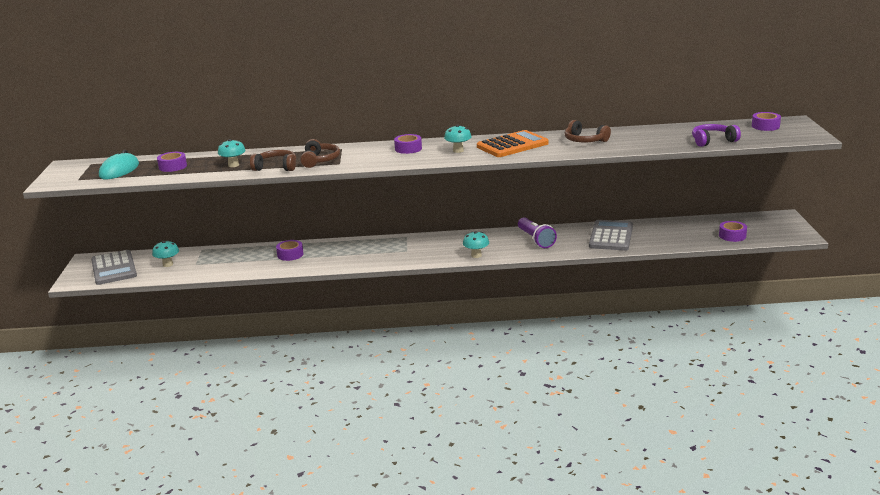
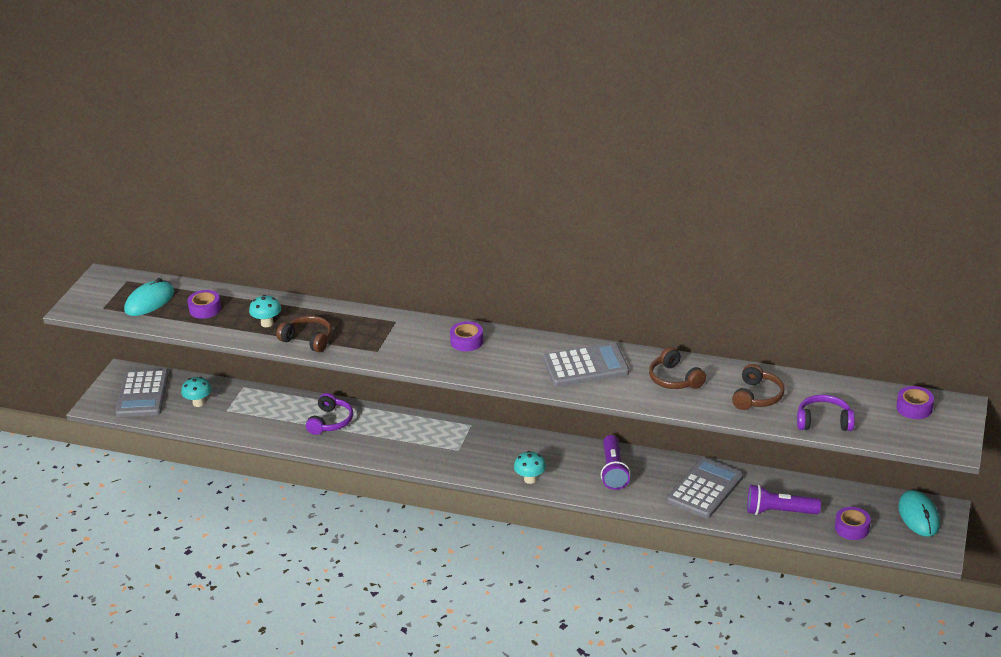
camera: 20 degrees right, 10 degrees up
purple tape [276,240,304,261] -> purple headphones [306,393,353,435]
brown headphones [300,139,340,168] -> brown headphones moved to [732,364,785,410]
turquoise mushroom [444,124,472,153] -> none
orange calculator [477,130,549,157] -> grey calculator [543,343,629,387]
none -> purple flashlight [747,484,821,515]
none -> turquoise mouse [898,490,940,537]

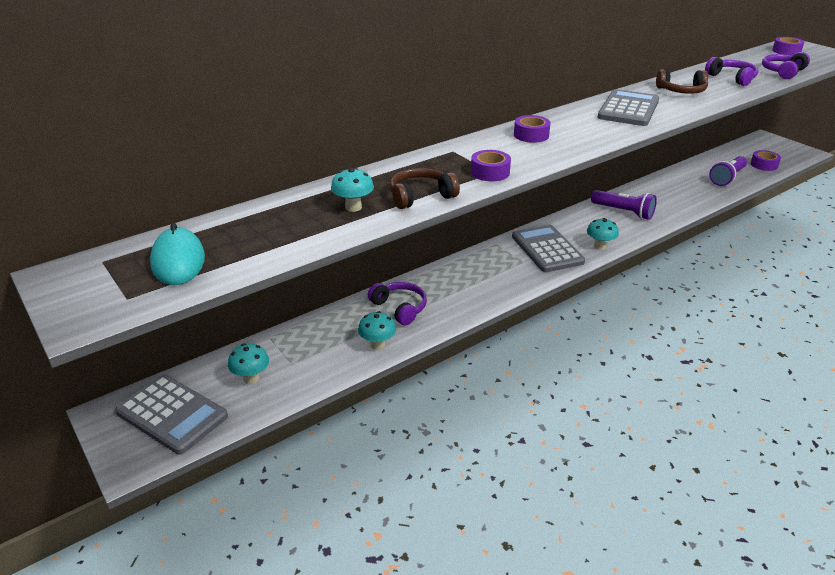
camera: 55 degrees left, 0 degrees up
purple tape [188,290,221,319] -> purple tape moved to [471,150,511,181]
grey calculator [667,458,743,518] -> grey calculator moved to [512,225,585,272]
brown headphones [732,364,785,410] -> purple headphones [705,57,759,86]
turquoise mouse [898,490,940,537] -> none
none -> turquoise mushroom [358,311,396,350]

